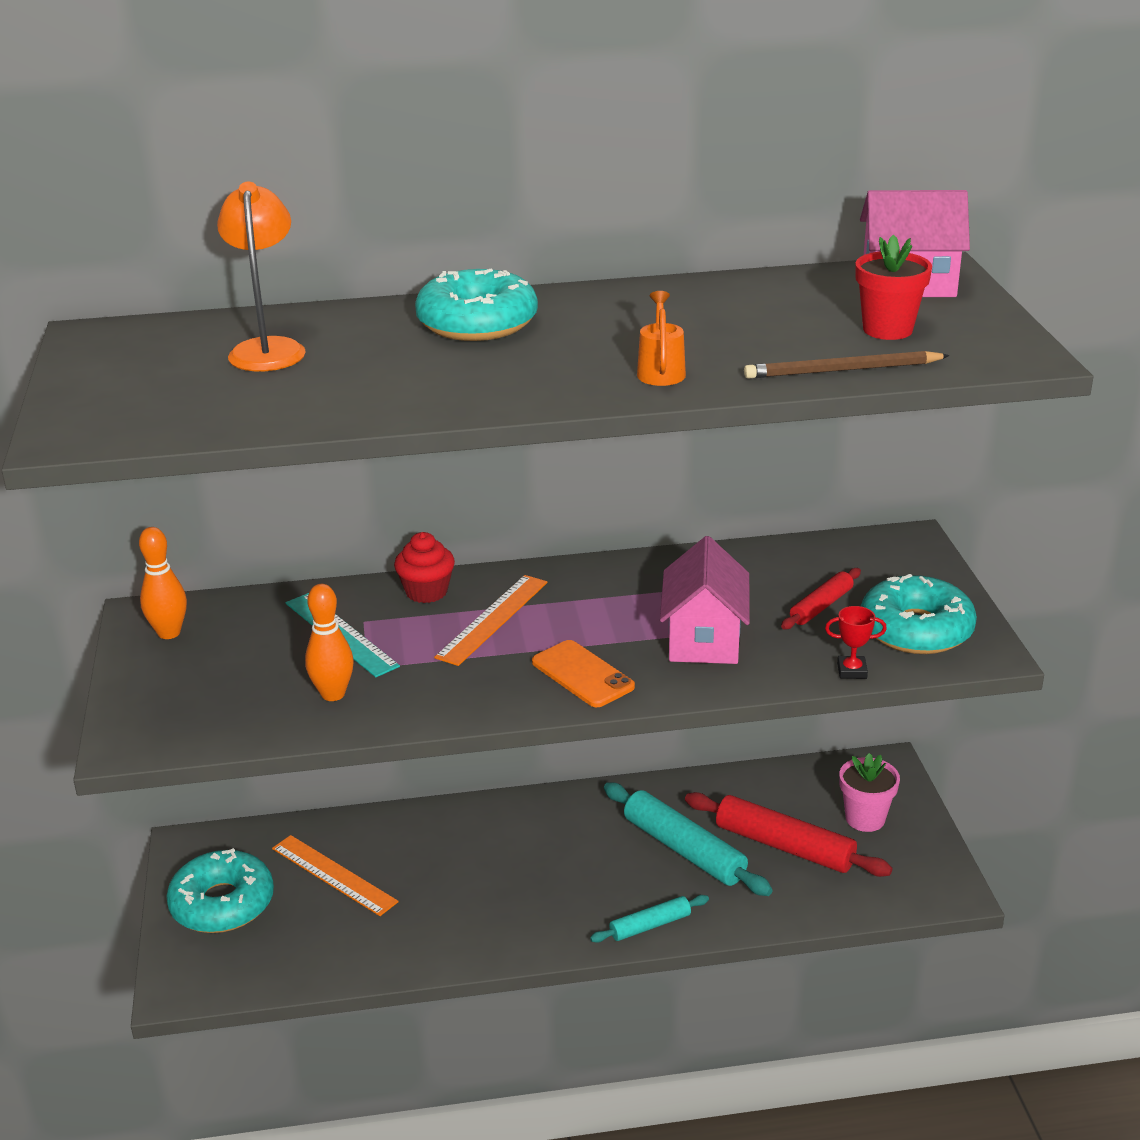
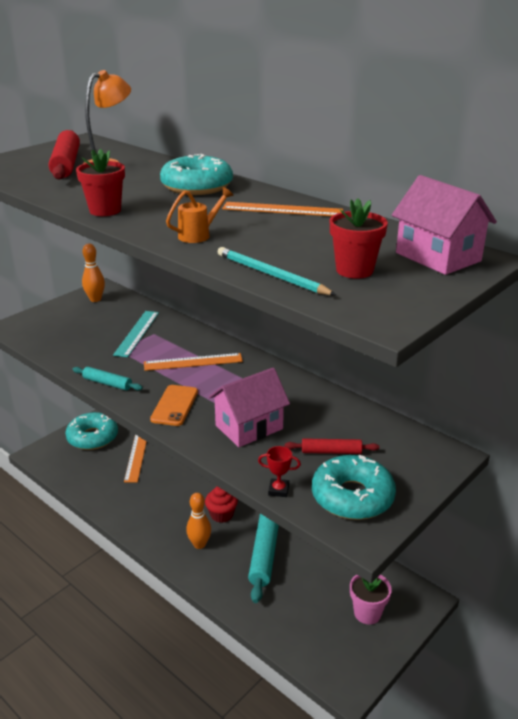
camera: 50 degrees right, 0 degrees up
orange bowling pin [305,584,354,701] -> orange bowling pin moved to [186,493,211,549]
red cupcake [394,532,455,603] -> red cupcake moved to [205,486,238,523]
turquoise rolling pin [590,895,709,943] -> turquoise rolling pin moved to [73,367,143,391]
red rolling pin [685,792,892,877] -> red rolling pin moved to [49,130,80,180]
brown pencil [744,351,950,379] -> turquoise pencil [218,247,336,295]
red trophy [825,606,887,679] -> red trophy turned 45 degrees counterclockwise [258,446,301,497]
none -> red flower pot [76,149,125,216]
none -> orange ruler [222,202,343,216]

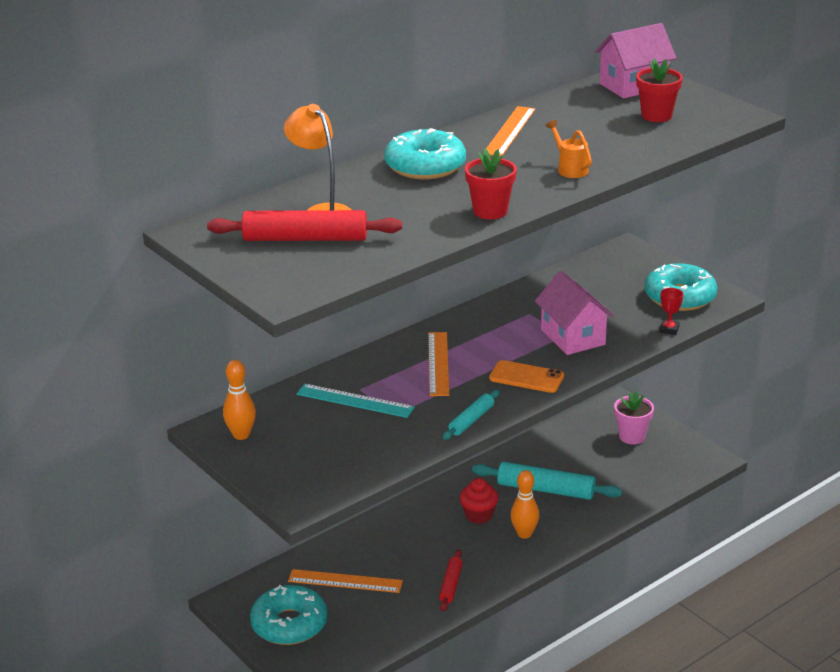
camera: 80 degrees left, 0 degrees up
turquoise pencil [218,247,336,295] -> none
red rolling pin [285,438,379,454] -> red rolling pin moved to [439,550,463,611]

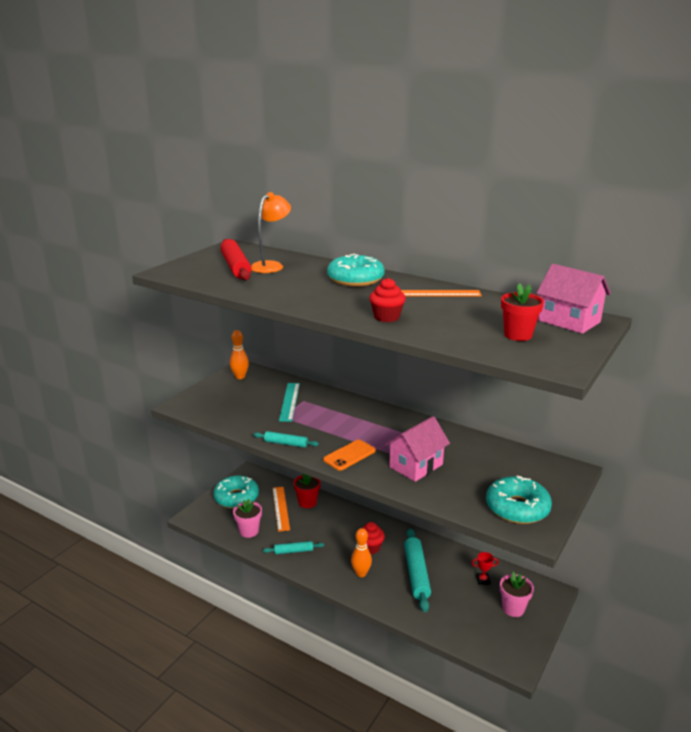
camera: 70 degrees right, 5 degrees down
orange ruler [428,332,449,396] -> none
red rolling pin [439,550,463,611] -> turquoise rolling pin [263,541,324,554]
red flower pot [465,148,517,219] -> red flower pot moved to [293,473,321,508]
orange phone [489,360,564,393] -> orange phone turned 45 degrees clockwise [323,440,376,471]
orange watering can [545,120,592,178] -> red cupcake [369,278,406,322]
red trophy [659,288,683,335] -> red trophy moved to [472,552,499,585]
none -> pink flower pot [233,499,262,538]

